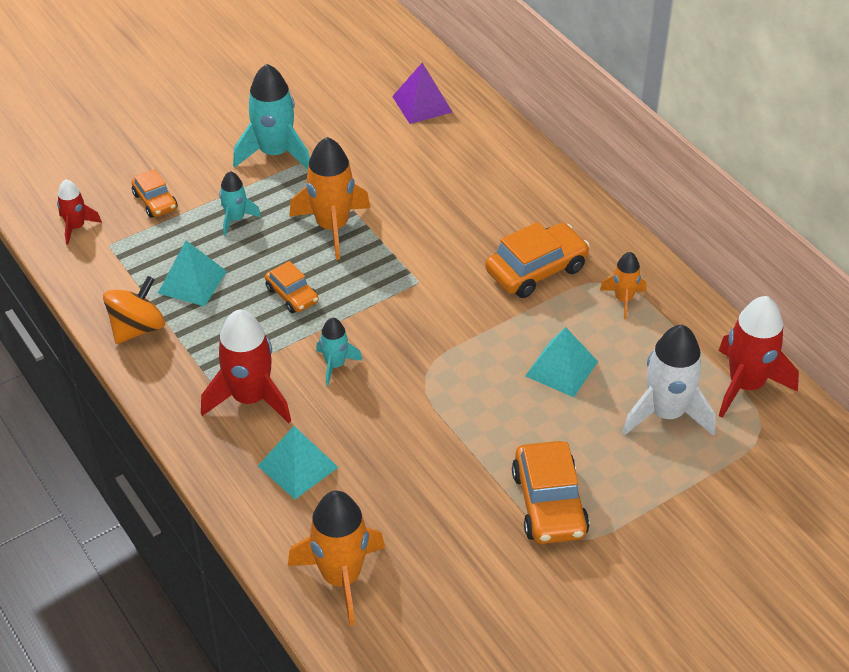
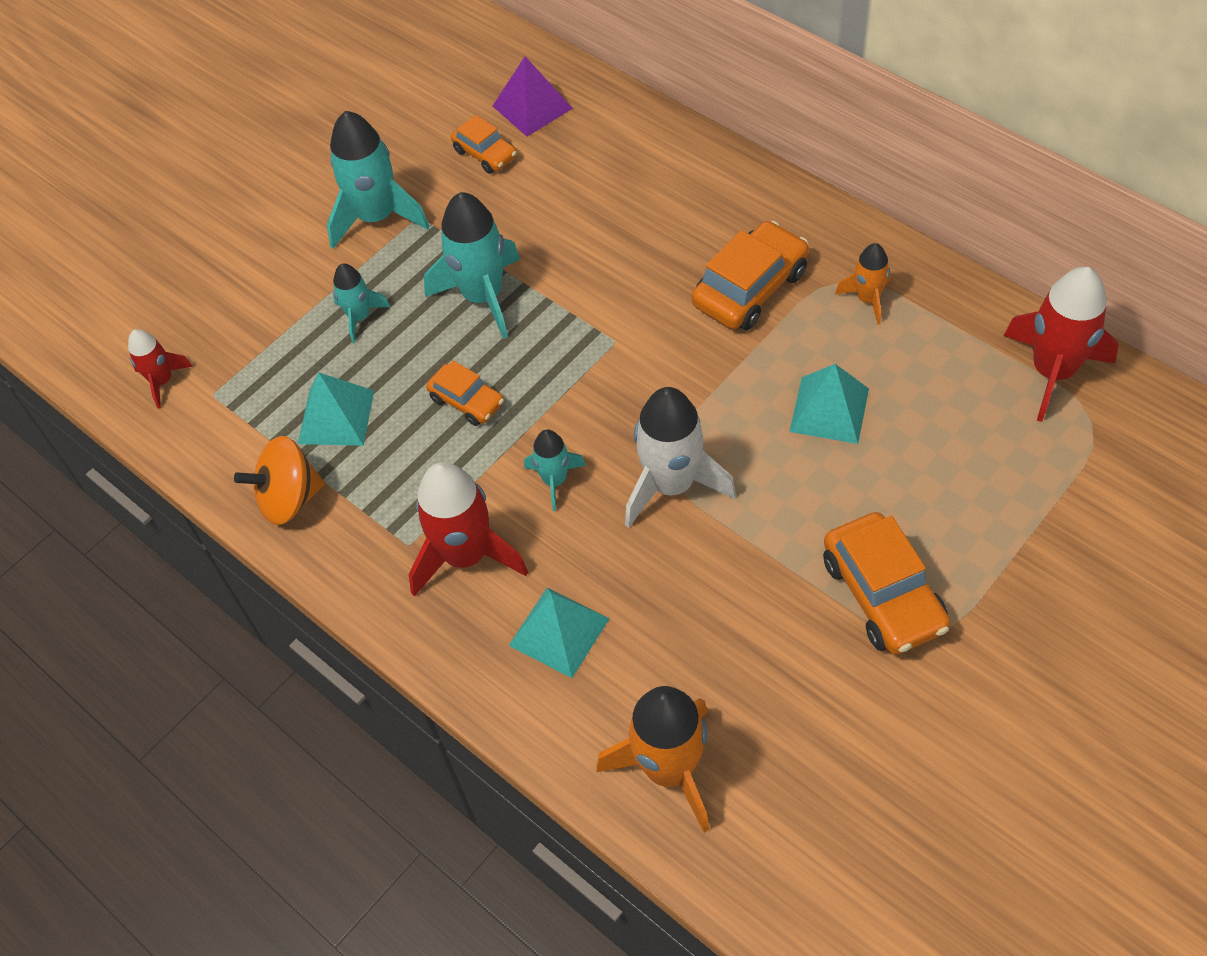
camera: 10 degrees left, 10 degrees up
orange spinning top [103,276,165,344] -> orange spinning top turned 135 degrees counterclockwise [234,436,325,525]
orange car [132,169,178,218] -> orange car moved to [451,115,517,174]
orange rocket [289,137,370,260] -> turquoise rocket [424,192,520,339]
white rocket [622,325,716,436] -> white rocket moved to [625,387,736,528]

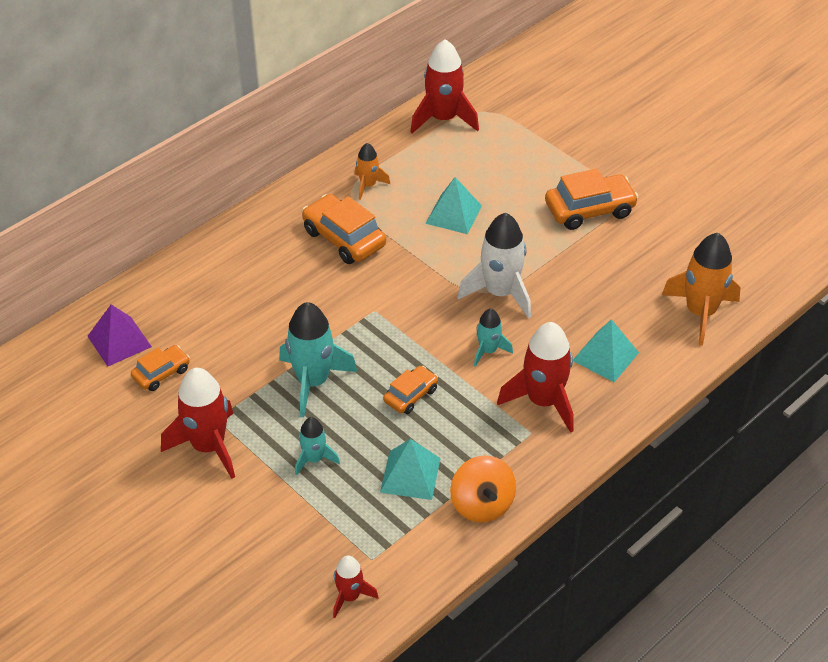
camera: 90 degrees left, 10 degrees down
turquoise rocket [327,111,430,249] -> red rocket [161,368,235,479]

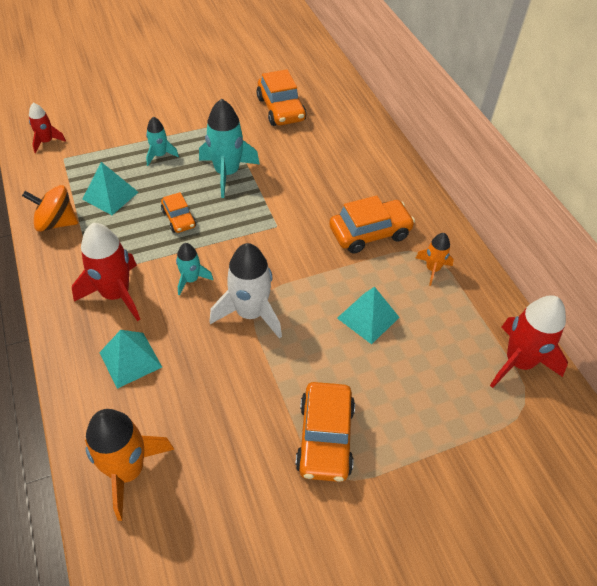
camera: 110 degrees right, 5 degrees up
purple pyramid [87,304,152,367] -> none
orange car [131,345,190,391] -> orange car [257,70,306,126], size x1.70
red rocket [161,368,235,479] -> none

